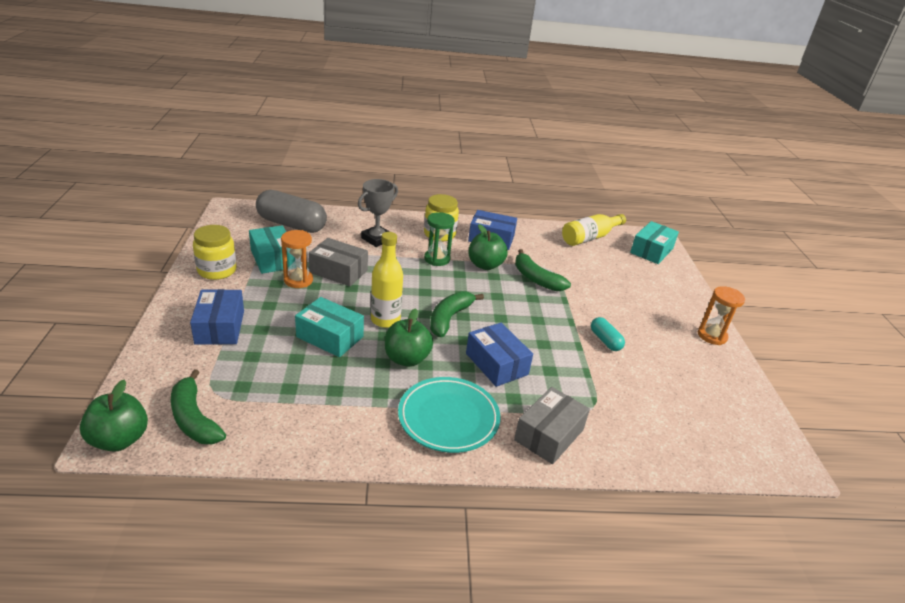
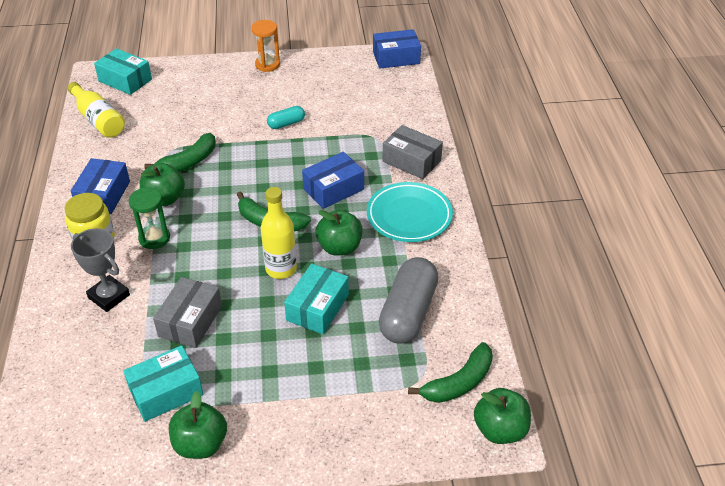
camera: 90 degrees left, 10 degrees up
blue box [190,289,244,345] -> blue box moved to [373,29,421,69]
yellow jar [193,225,237,280] -> green apple [169,391,227,459]
grey capsule [256,190,327,233] -> grey capsule moved to [379,257,438,344]
orange hourglass [281,230,313,288] -> none

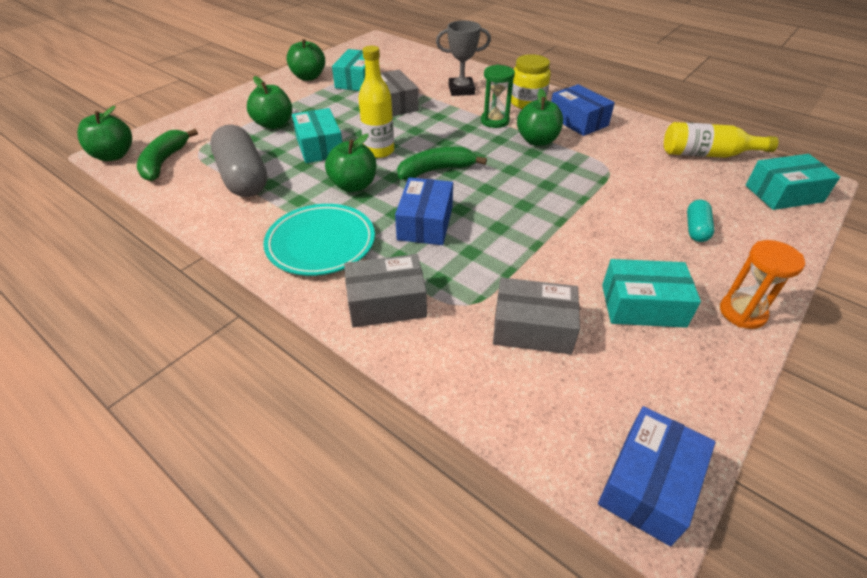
camera: 135 degrees right, 0 degrees up
green banana [144,133,216,172] -> none
turquoise capsule [267,106,305,129] -> turquoise capsule moved to [687,200,715,242]
none -> green apple [247,76,292,129]
none -> grey box [493,277,580,354]
none -> turquoise box [602,259,701,328]

